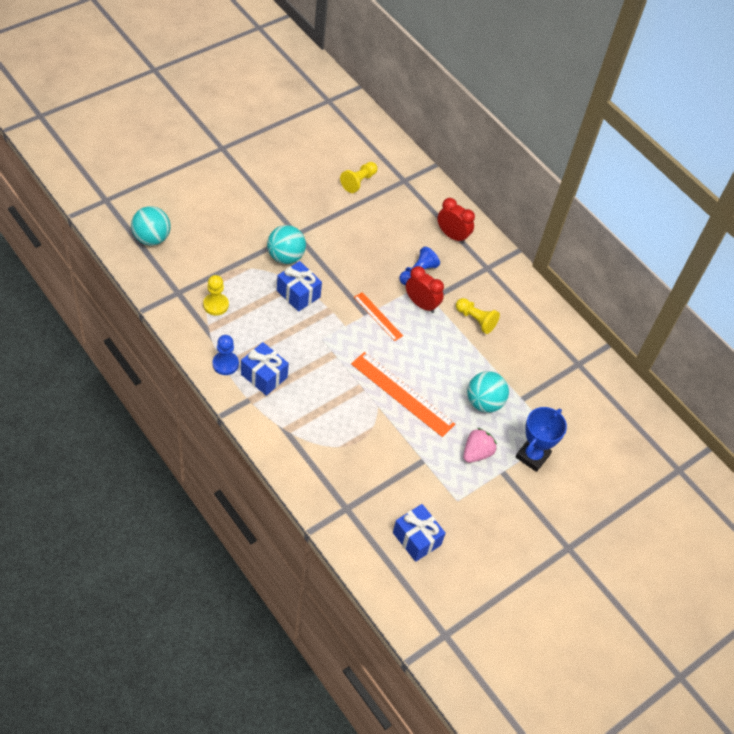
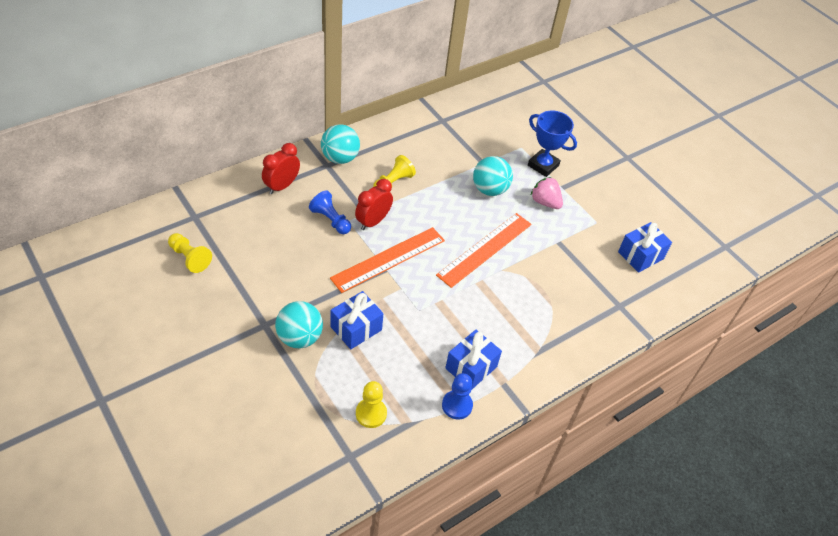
camera: 85 degrees left, 5 degrees down
turquoise ball [131,206,171,245] -> turquoise ball moved to [321,124,360,164]
orange ruler [354,292,403,341] -> orange ruler [330,227,445,293], size x1.77

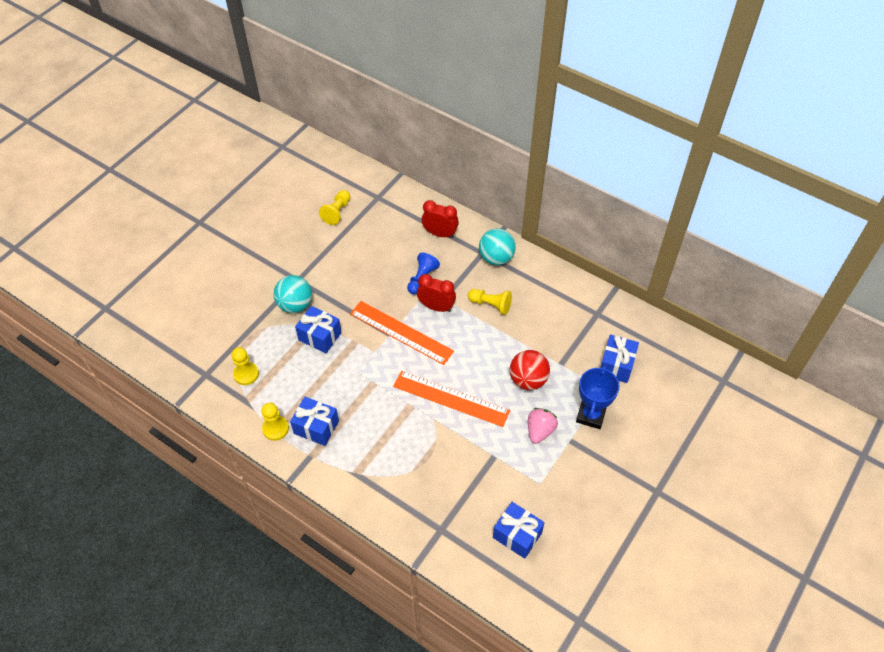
camera: 75 degrees right, 5 degrees up
blue pawn [442,373,473,420] -> yellow pawn [262,403,289,441]
turquoise ball [473,156,513,196] -> red ball [510,350,550,390]
none -> blue gift [600,334,639,383]

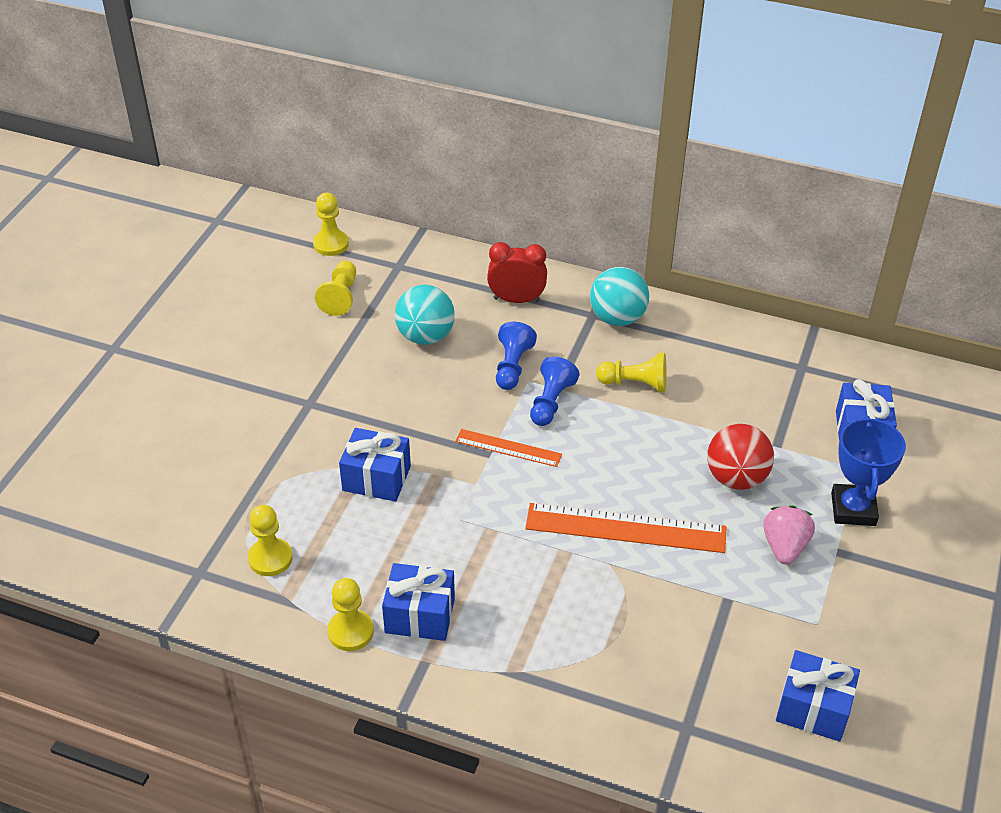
camera: 15 degrees left, 10 degrees down
turquoise ball [273,275,312,313] -> turquoise ball moved to [395,285,455,345]
orange ruler [350,301,454,365] -> orange ruler [455,429,562,467], size x0.57
red clock [417,274,456,312] -> blue pawn [530,356,579,426]
none -> yellow pawn [313,193,349,256]

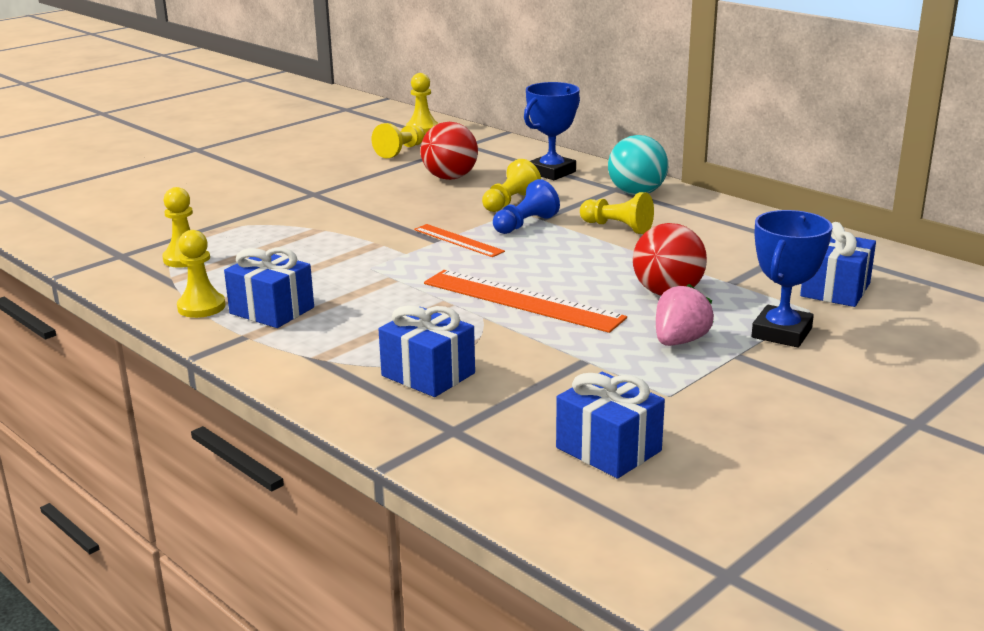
camera: 25 degrees right, 20 degrees down
blue gift [339,428,411,502] -> blue gift moved to [378,306,475,397]
turquoise ball [395,285,455,345] -> red ball [420,122,478,180]
red clock [487,242,547,303] -> blue trophy [524,82,580,180]
blue pawn [496,322,537,390] -> yellow pawn [482,159,541,212]

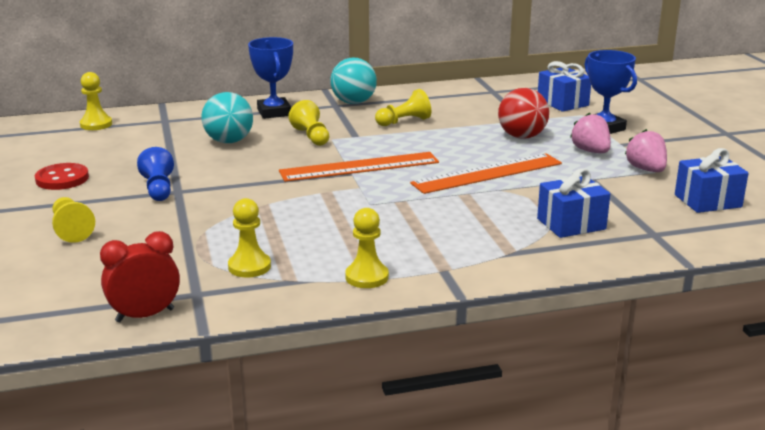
camera: 60 degrees left, 0 degrees up
blue gift [224,248,314,328] -> none
yellow pawn [372,123,425,158] -> yellow pawn moved to [52,197,95,243]
orange ruler [414,224,505,257] -> orange ruler [279,152,439,182], size x1.77
red ball [420,122,478,180] -> turquoise ball [201,92,253,143]
blue pawn [493,179,560,234] -> blue pawn moved to [137,147,174,201]
none -> red button [35,163,89,190]
none -> red clock [100,231,180,322]
none -> pink strawberry [625,129,667,172]

